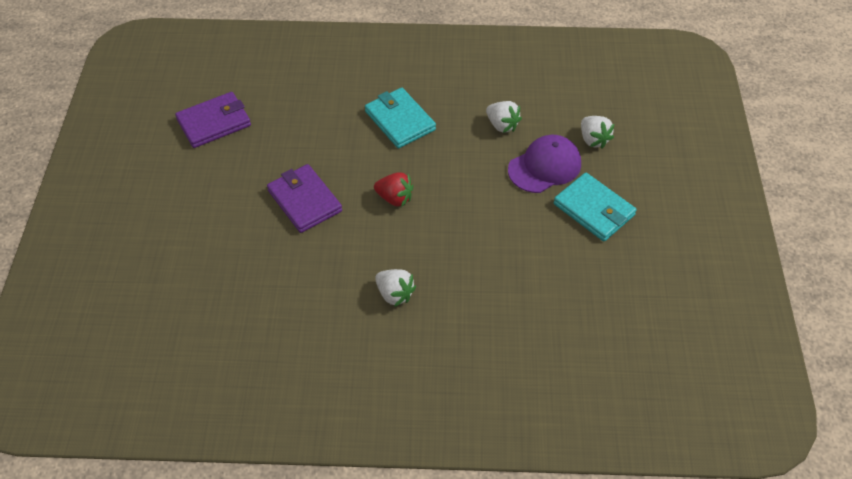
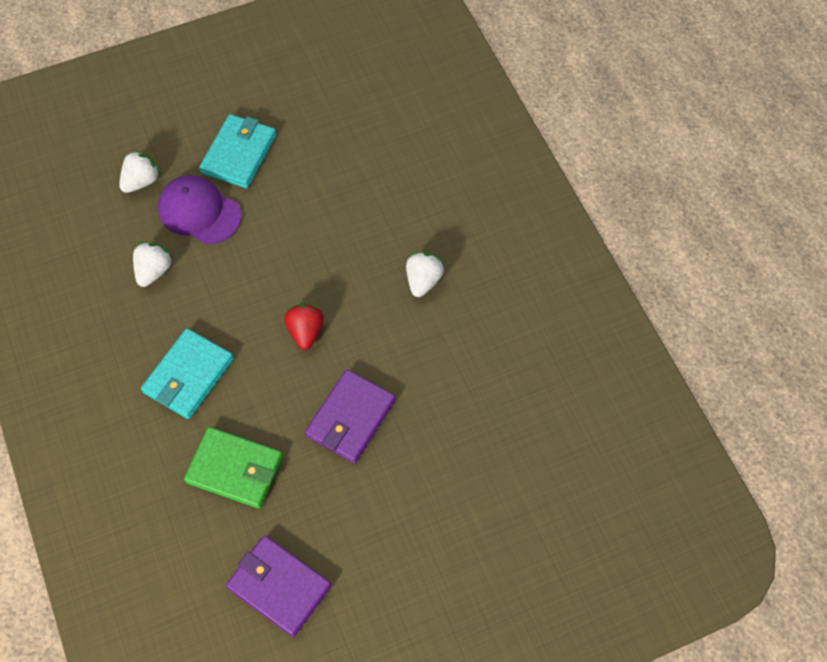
camera: 115 degrees left, 10 degrees up
none -> green wallet [184,427,283,509]

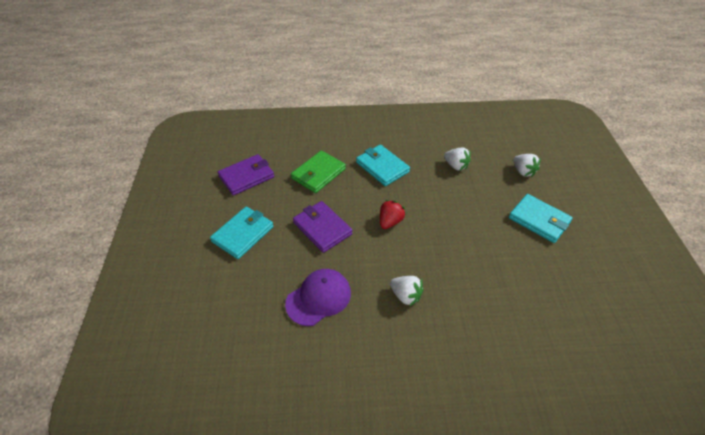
camera: 110 degrees right, 15 degrees down
purple cap [158,175,242,245] -> purple cap moved to [285,269,351,326]
red strawberry [284,303,324,350] -> red strawberry turned 75 degrees counterclockwise [380,200,405,229]
none -> turquoise wallet [210,206,273,259]

